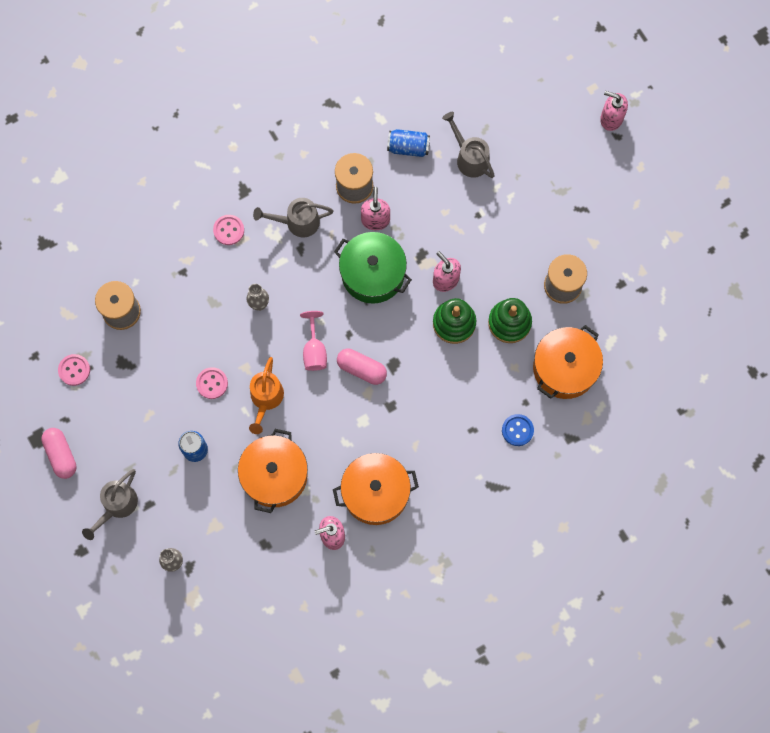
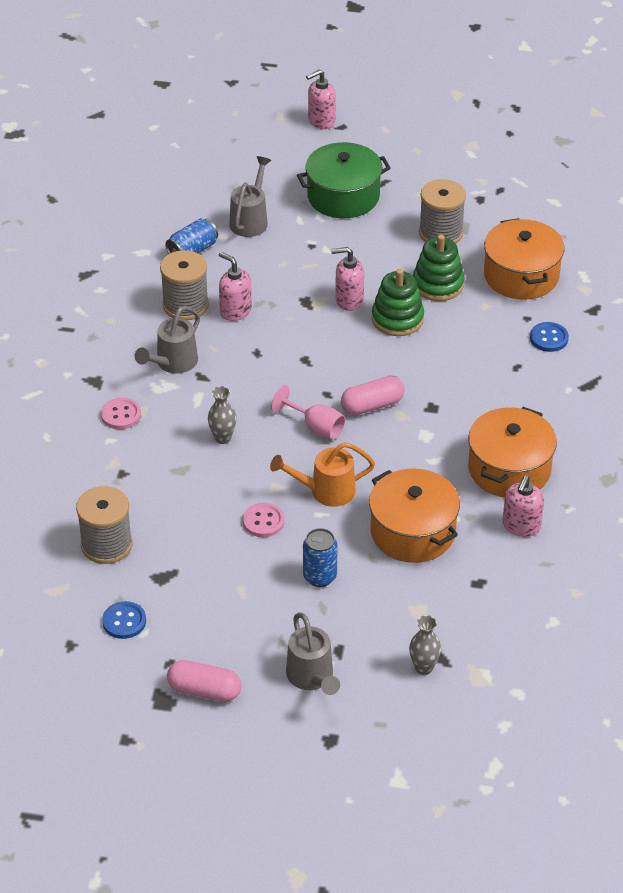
camera: 50 degrees left, 30 degrees down
pink button [58,354,90,386] -> blue button [102,601,146,639]
orange watering can [249,357,284,434] -> orange watering can turned 120 degrees clockwise [270,442,375,507]
green pot [334,232,412,304] -> green pot moved to [297,142,391,218]
grey watering can [442,112,495,178] -> grey watering can turned 105 degrees clockwise [230,156,271,237]

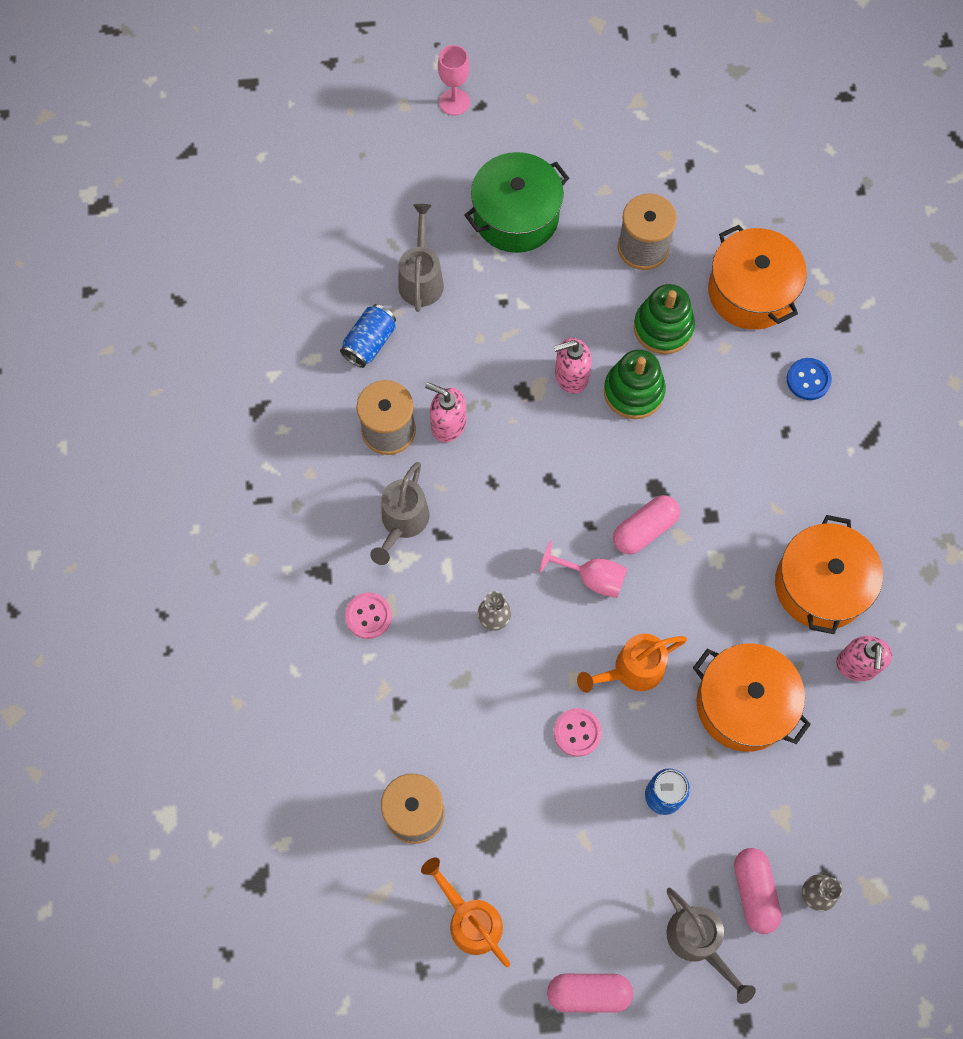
camera: 15 degrees left, 25 degrees up
blue button [102,601,146,639] -> orange watering can [421,858,510,967]
pink soap dispenser [306,69,336,129] -> pink goblet [438,45,470,115]
none -> pink capsule [734,848,782,934]

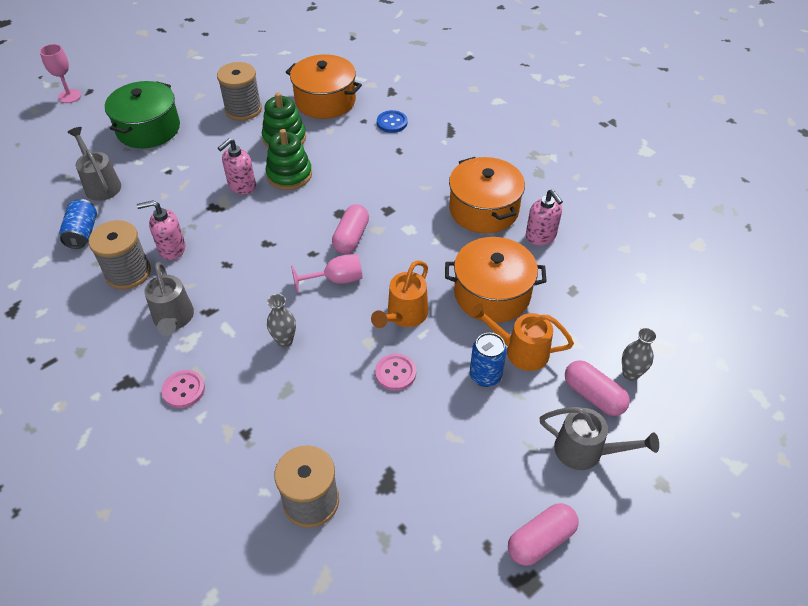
camera: 35 degrees left, 20 degrees down
orange watering can [421,858,510,967] -> orange watering can moved to [470,303,574,371]

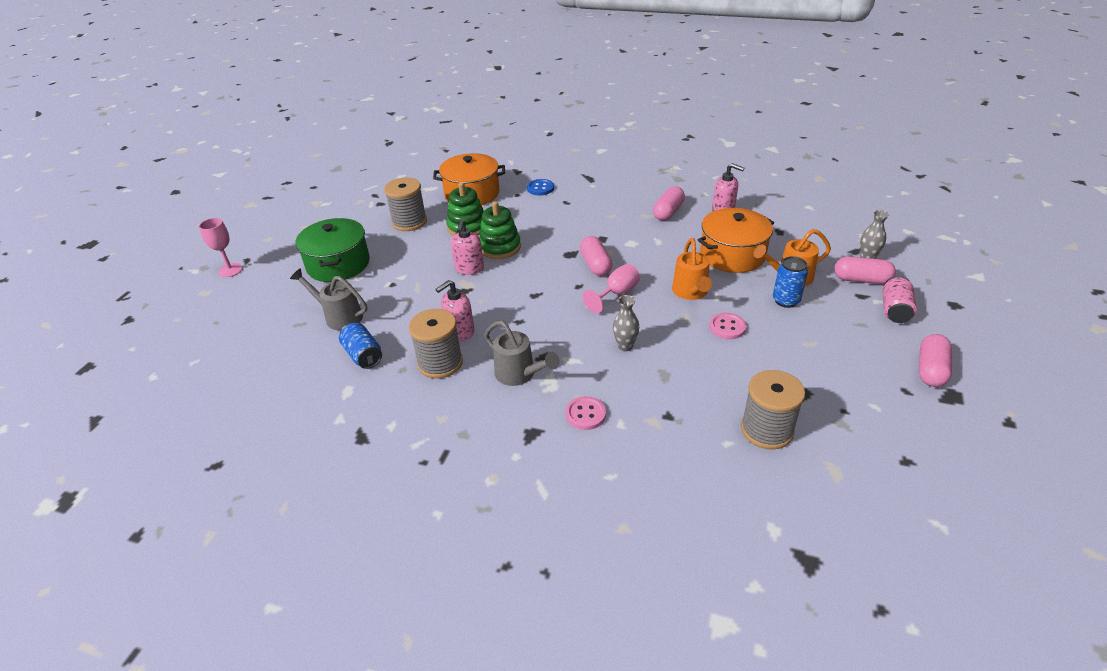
camera: 30 degrees left, 10 degrees down
orange pot [449,157,525,234] -> pink capsule [653,186,685,221]
grey watering can [540,407,659,470] -> pink can [882,276,917,323]

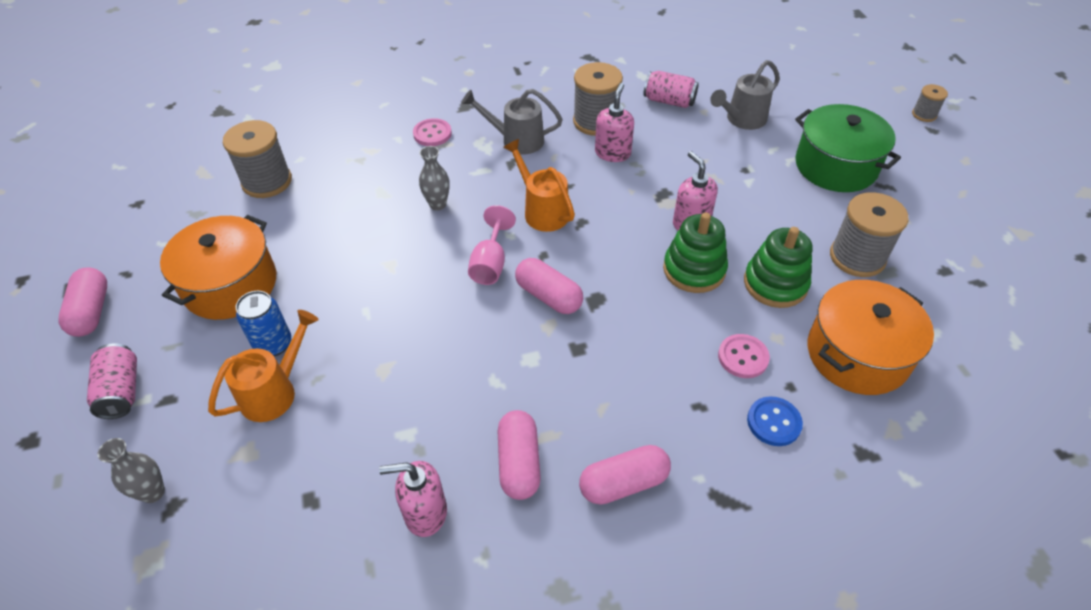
camera: 145 degrees right, 10 degrees up
pink goblet [199,218,243,277] -> grey spool [912,84,948,122]
grey watering can [290,268,367,330] -> grey watering can turned 150 degrees clockwise [710,60,780,130]
blue can [339,323,382,369] -> pink can [644,71,699,108]
orange watering can [672,238,712,300] -> orange watering can moved to [503,139,575,232]
orange pot [698,208,774,273] -> orange pot moved to [160,215,276,320]
pink button [709,313,746,339] -> pink button moved to [718,334,770,378]
pink capsule [834,256,896,284] -> pink capsule moved to [579,445,671,505]

